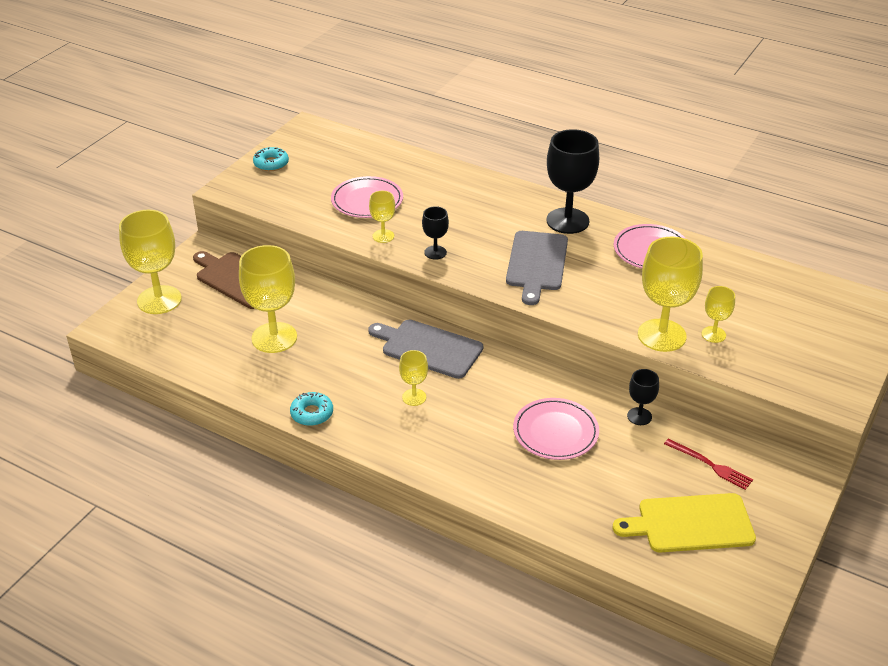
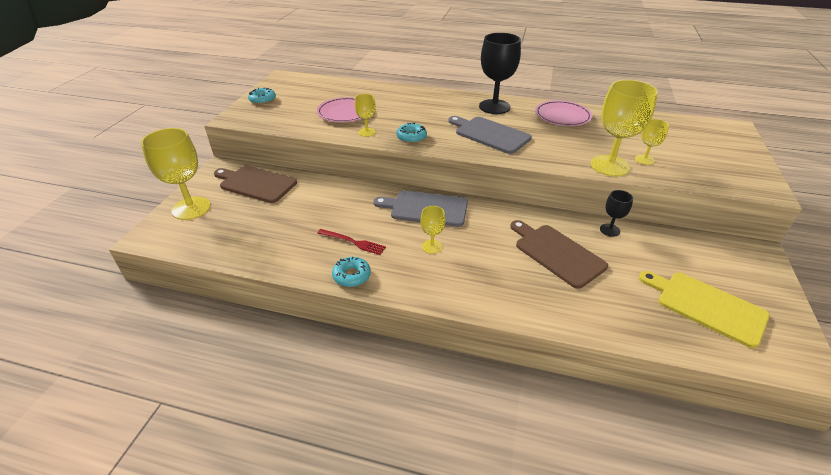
camera: 15 degrees left, 0 degrees up
yellow goblet [239,245,297,353] -> none
black goblet [422,206,449,260] -> turquoise donut [396,122,427,143]
grey cutting board [506,231,568,305] -> grey cutting board turned 135 degrees clockwise [448,116,532,154]
pink plate [513,398,599,460] -> brown cutting board [510,220,608,289]
yellow cutting board [613,493,756,553] -> yellow cutting board turned 60 degrees clockwise [639,271,769,348]
red fork [664,438,753,490] -> red fork moved to [317,229,386,255]

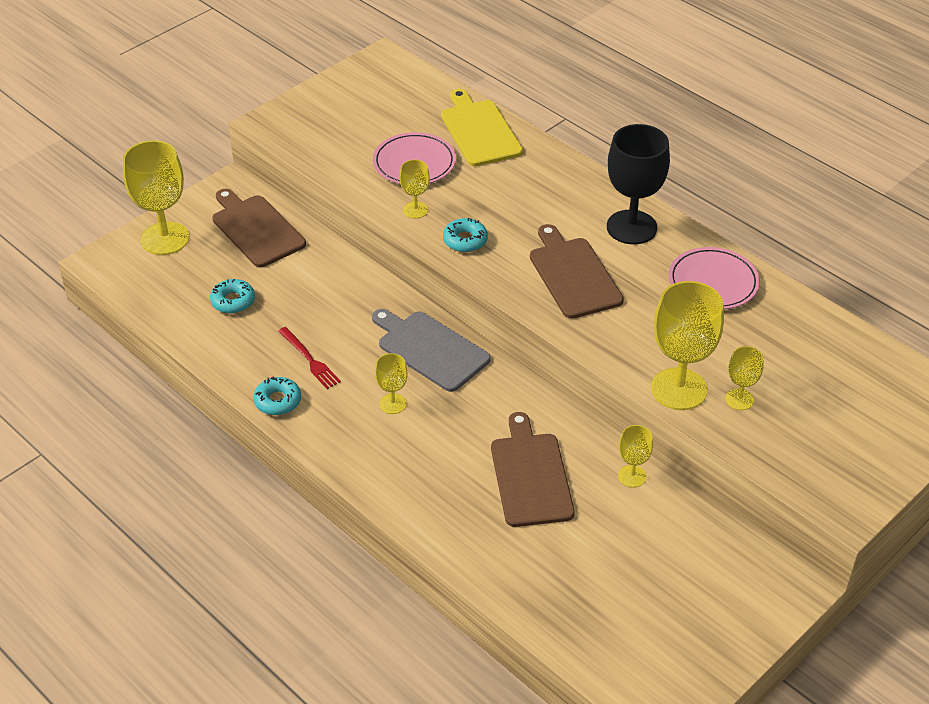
camera: 30 degrees right, 5 degrees up
turquoise donut [248,88,276,104] -> turquoise donut moved to [210,279,255,314]
grey cutting board [448,116,532,154] -> brown cutting board [530,224,624,319]
black goblet [600,190,633,237] -> yellow goblet [618,425,653,487]
yellow cutting board [639,271,769,348] -> yellow cutting board moved to [441,89,523,166]

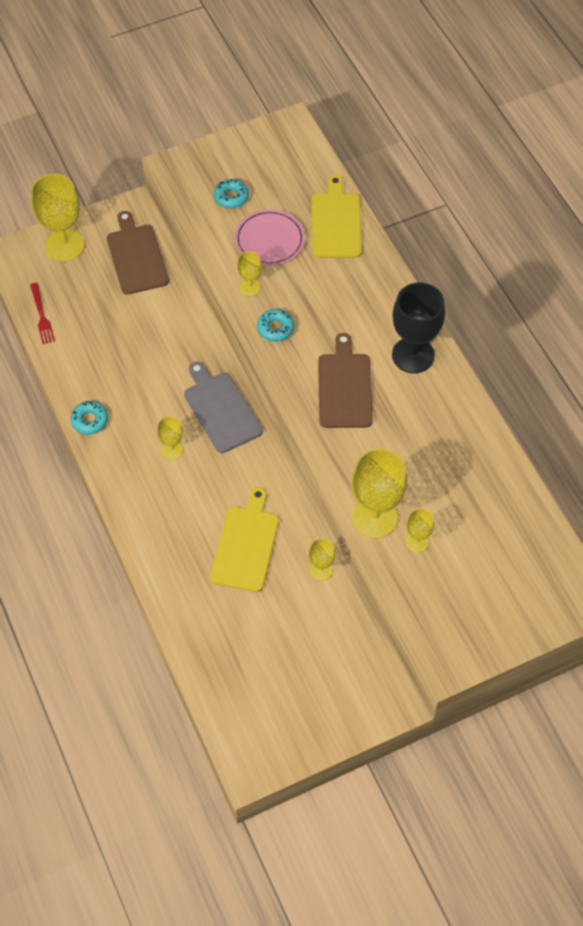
camera: 20 degrees right, 15 degrees up
turquoise donut [210,279,255,314] -> turquoise donut moved to [214,179,249,209]
red fork [278,327,341,389] -> red fork moved to [30,283,55,344]
brown cutting board [491,412,575,527] -> yellow cutting board [210,487,279,592]
pink plate [669,247,760,309] -> none

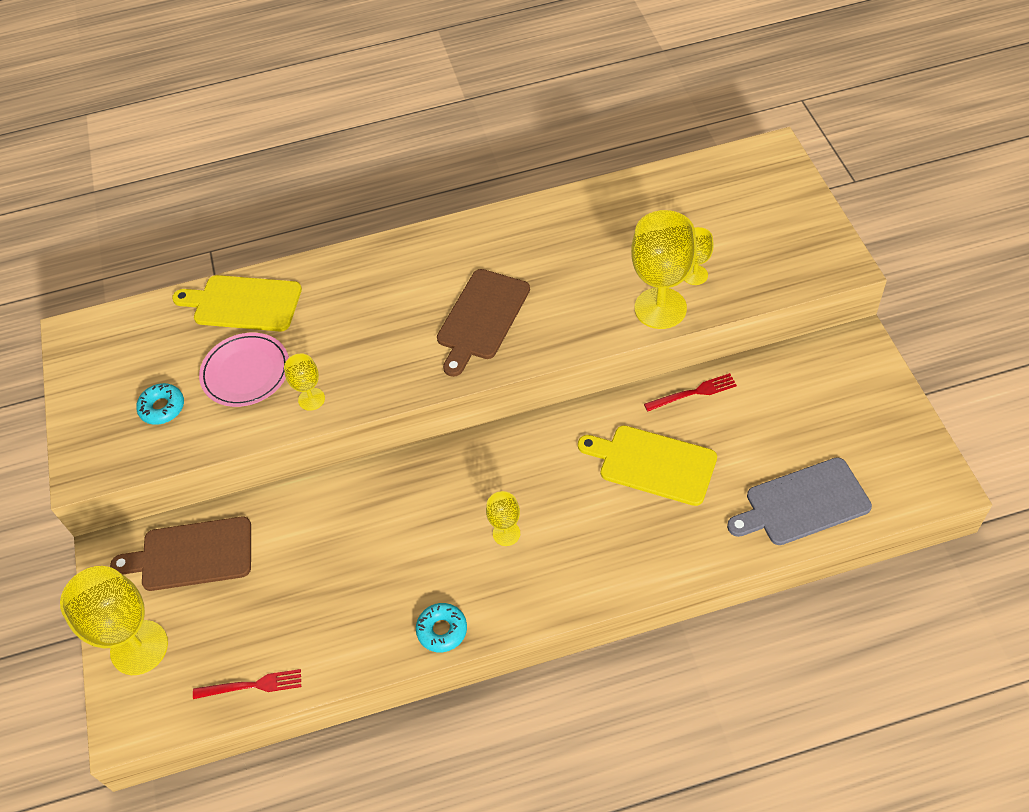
camera: 75 degrees left, 5 degrees down
grey cutting board [184,362,263,453] -> grey cutting board moved to [727,457,872,545]
turquoise donut [257,309,294,342] -> none
yellow goblet [308,538,335,581] -> red fork [644,373,737,411]
brown cutting board [318,333,373,428] -> brown cutting board turned 75 degrees counterclockwise [437,269,530,377]
black goblet [392,282,445,373] -> none

